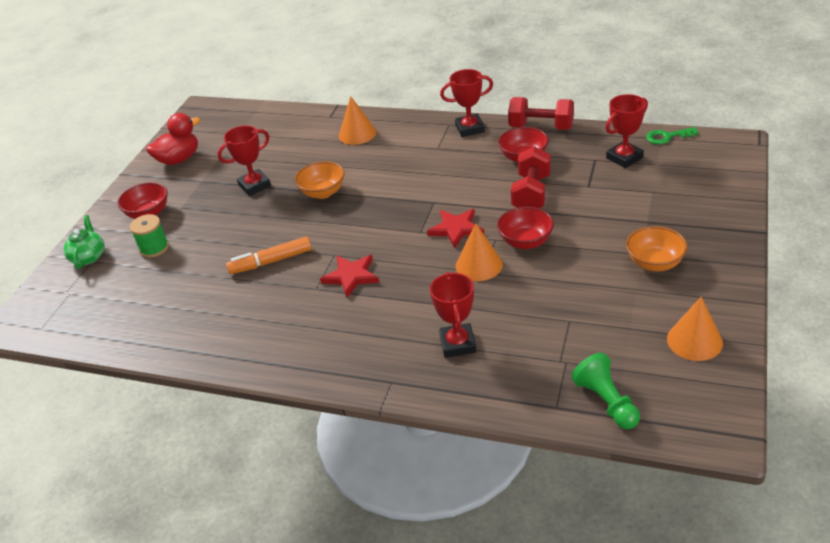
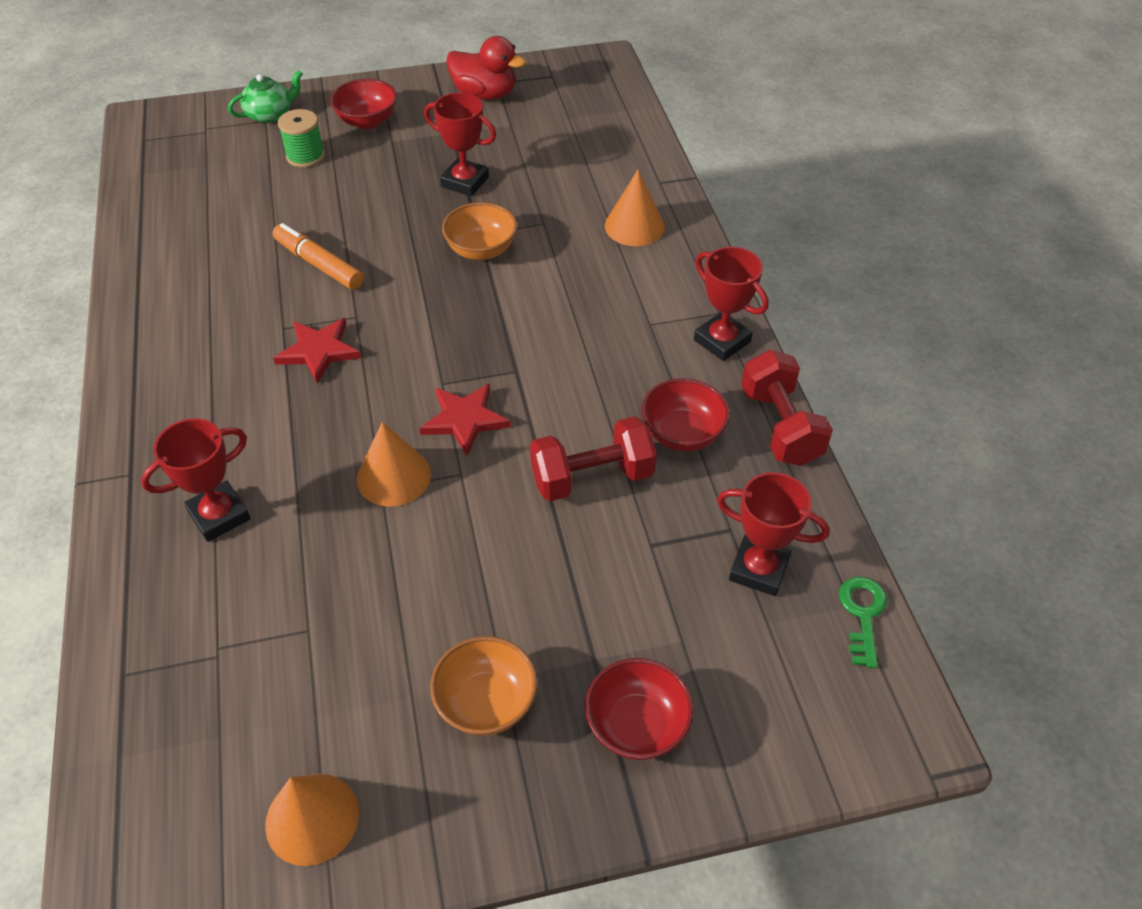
camera: 55 degrees right, 10 degrees up
red bowl [497,207,554,249] -> red bowl moved to [585,658,694,760]
green pawn [571,353,640,429] -> none
green key [646,127,699,144] -> green key turned 45 degrees clockwise [839,577,887,668]

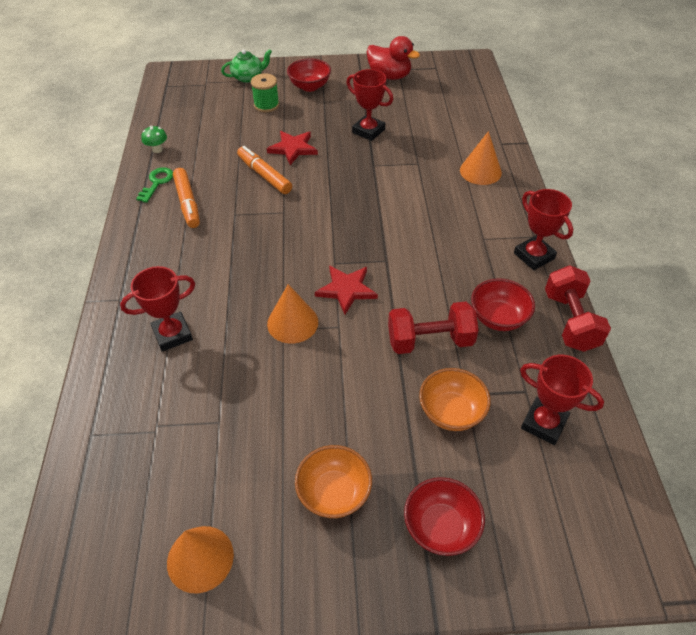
camera: 10 degrees right, 0 degrees up
red star [273,318,361,383] -> red star moved to [267,131,318,165]
orange bowl [442,202,517,260] -> orange bowl moved to [419,368,491,431]
green key [839,577,887,668] -> green key moved to [136,167,173,203]
none -> green mushroom [141,126,167,153]
none -> orange marker [173,168,200,228]

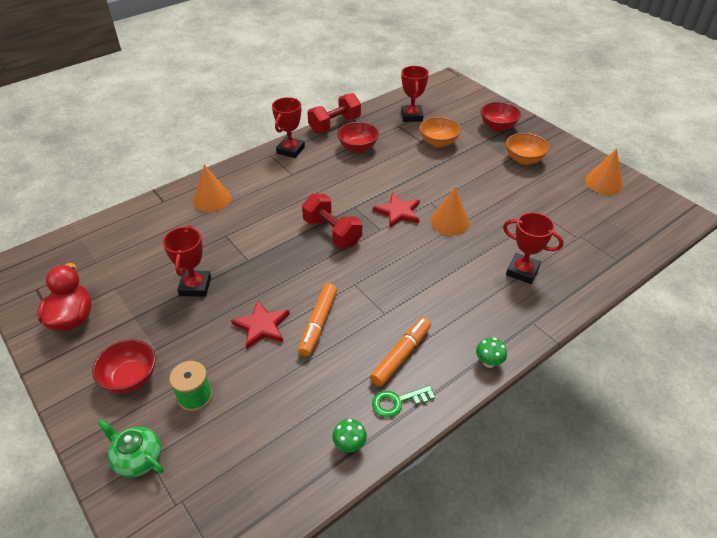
camera: 125 degrees left, 5 degrees down
red dumbbell [388,302,479,354] -> red dumbbell moved to [302,193,362,248]
none -> green mushroom [476,338,507,368]

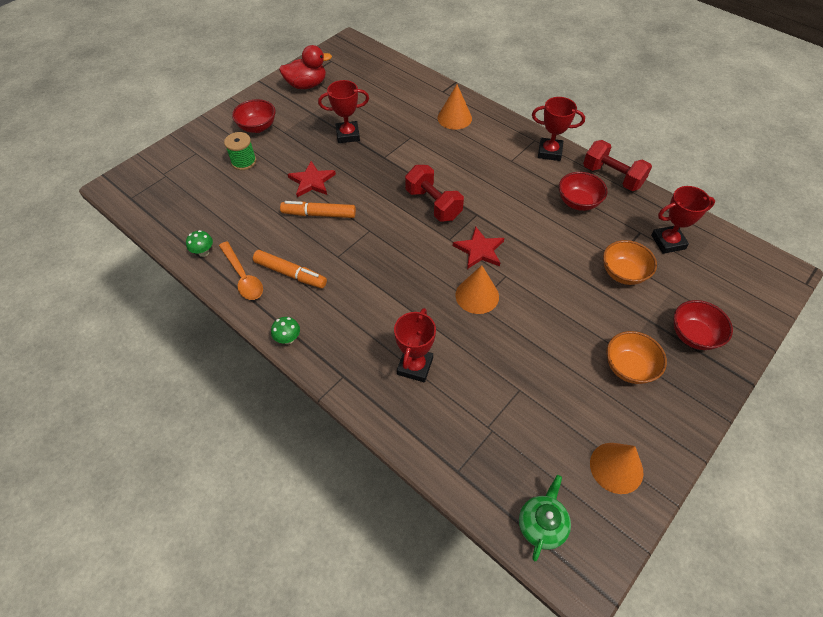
camera: 80 degrees right, 10 degrees up
green teapot [98,419,164,478] -> green teapot moved to [519,475,571,561]
red dumbbell [302,193,362,248] -> red dumbbell turned 75 degrees counterclockwise [405,165,464,222]
green key [372,385,435,417] -> orange spoon [219,241,263,300]

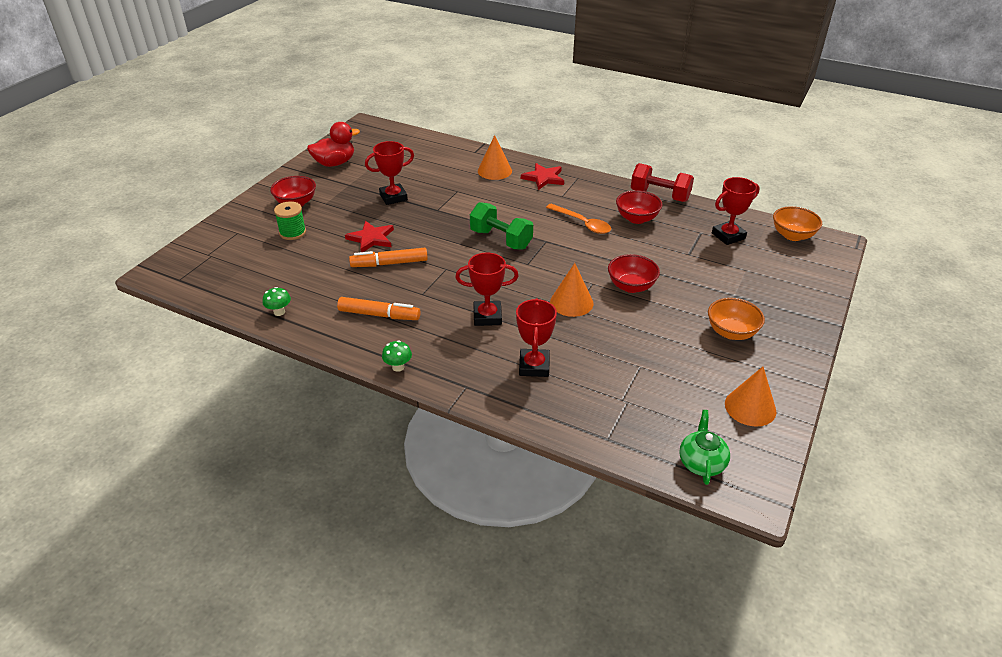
camera: 15 degrees left, 15 degrees down
orange spoon [219,241,263,300] -> orange spoon moved to [546,204,611,234]
red dumbbell [405,165,464,222] -> green dumbbell [470,202,533,250]
red star [453,226,504,269] -> red star moved to [521,163,564,190]
red trophy [532,97,585,161] -> red trophy moved to [455,253,519,326]
orange bowl [603,240,657,285] -> orange bowl moved to [773,206,822,241]
red bowl [674,300,733,350] -> red bowl moved to [608,254,660,293]

